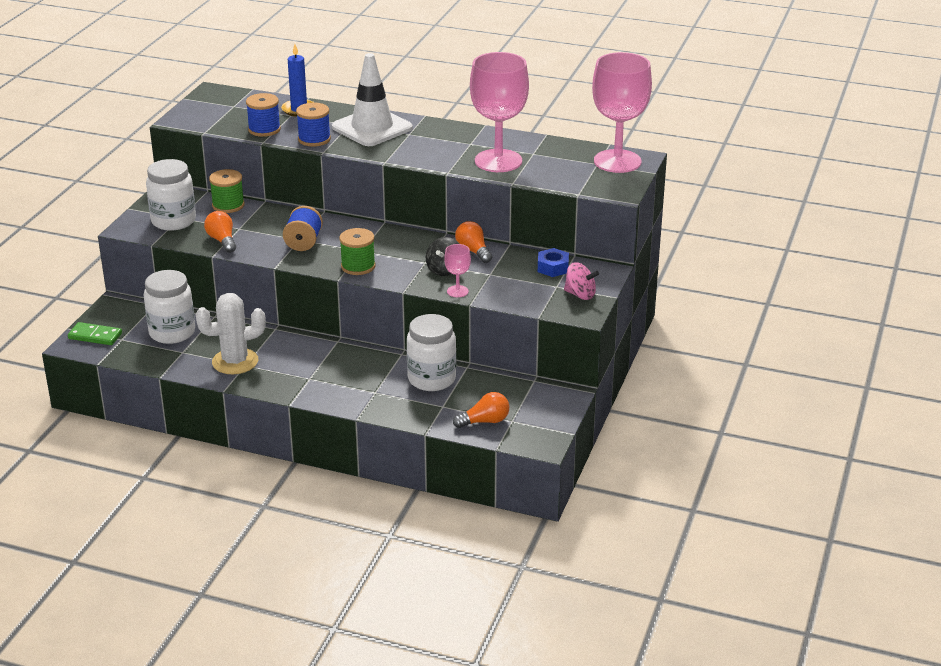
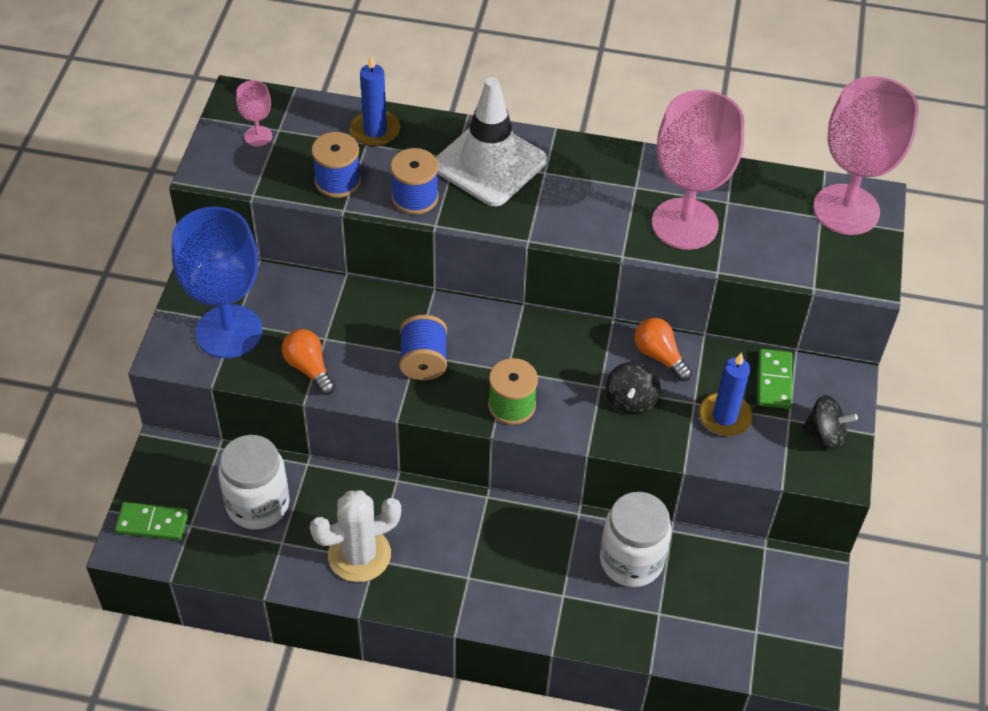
camera: 10 degrees left, 20 degrees up
white jar [146,159,196,231] -> blue goblet [172,207,262,358]
green spool [209,169,245,213] -> none
pink goblet [444,244,471,297] -> pink goblet moved to [236,80,272,146]
orange light bulb [453,392,509,428] -> none
blue nut [538,248,569,277] -> green domino [757,349,792,409]
pink spinning top [564,262,599,300] -> black spinning top [802,395,858,450]
none -> blue candle [699,352,753,436]

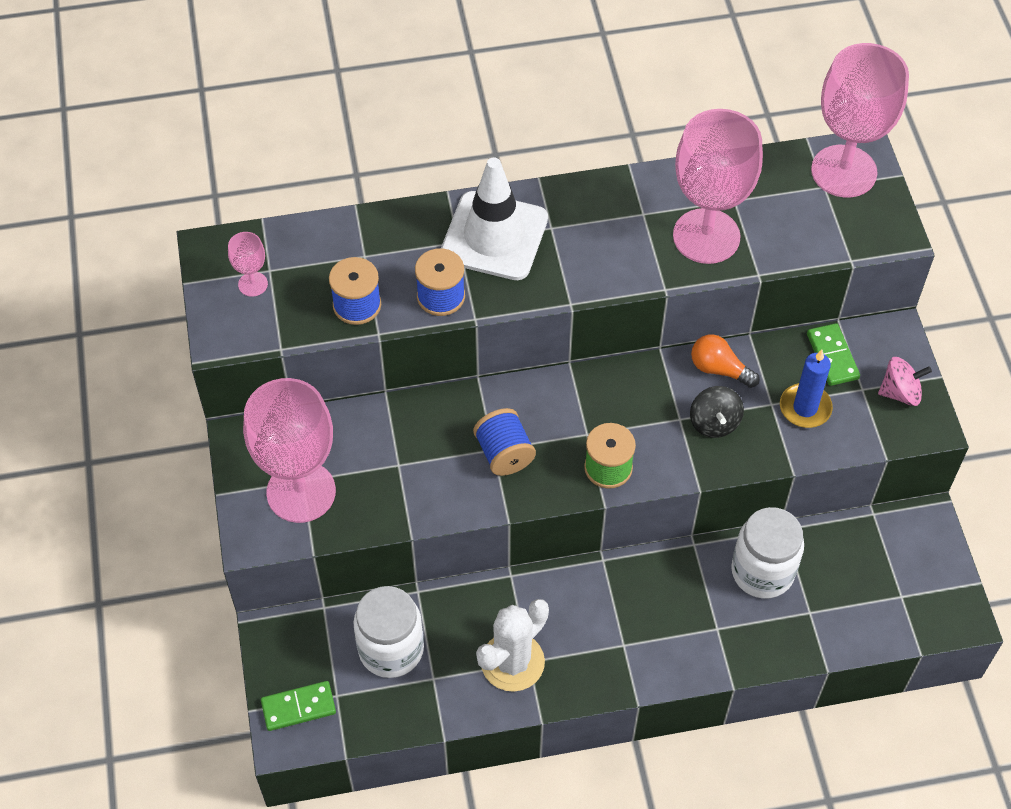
camera: 20 degrees left, 5 degrees up
blue goblet [172,207,262,358] -> pink goblet [243,378,336,523]
orange light bulb [282,329,335,395] -> none
blue candle [350,55,400,147] -> none
black spinning top [802,395,858,450] -> pink spinning top [878,357,932,406]

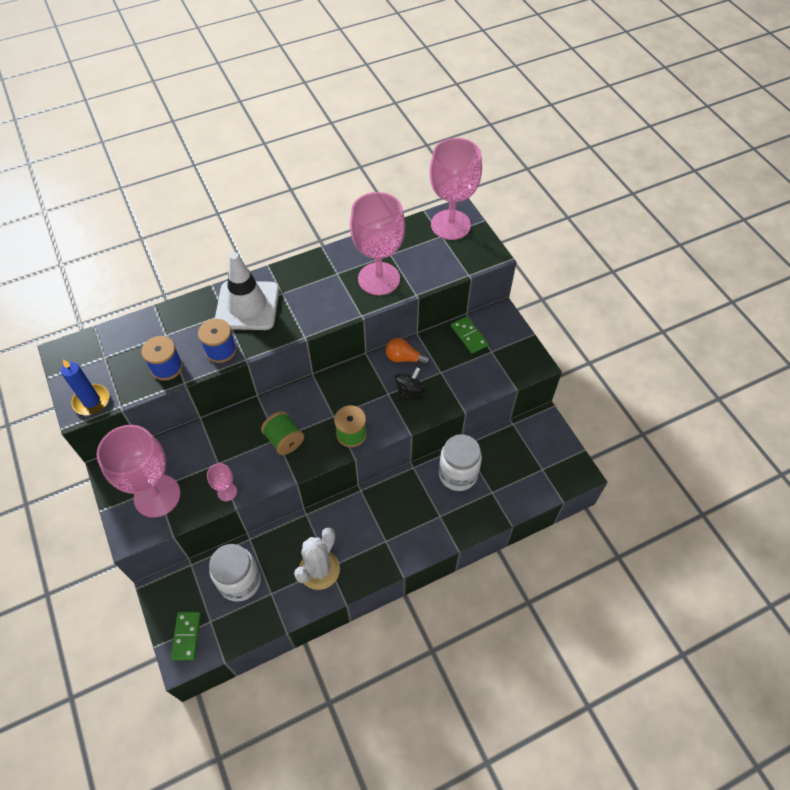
camera: 15 degrees left, 0 degrees up
pink goblet [228,232,268,297] -> pink goblet moved to [207,463,237,501]
green domino [261,681,336,731] -> green domino turned 60 degrees counterclockwise [171,612,201,660]
blue spool [473,408,536,476] -> green spool [261,411,304,455]
black spinning top [690,386,744,438] -> black spinning top turned 120 degrees counterclockwise [395,367,425,401]
blue candle [780,350,833,428] -> blue candle moved to [61,359,109,415]
pink spinning top [878,357,932,406] -> none

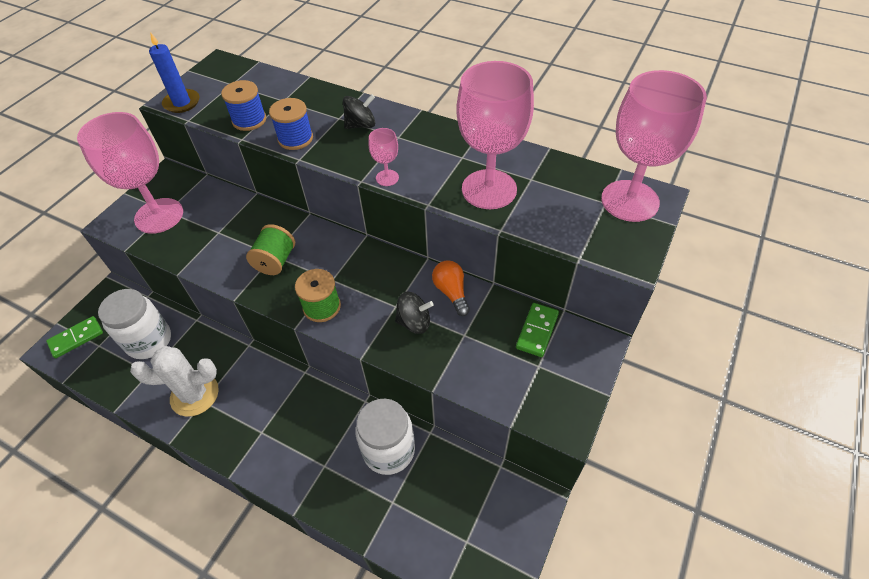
camera: 55 degrees right, 5 degrees down
pink goblet [207,463,237,501] -> pink goblet moved to [368,128,399,186]
white traffic cone [215,252,279,330] -> black spinning top [343,94,375,129]

